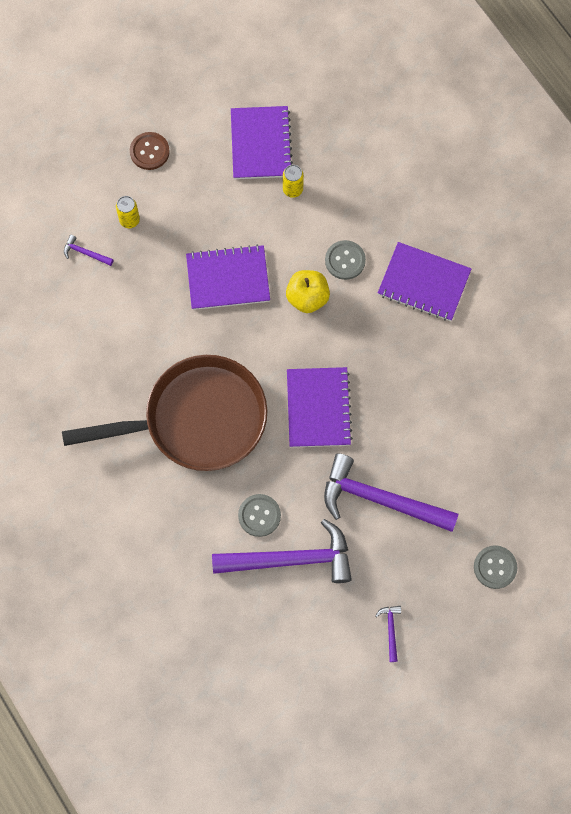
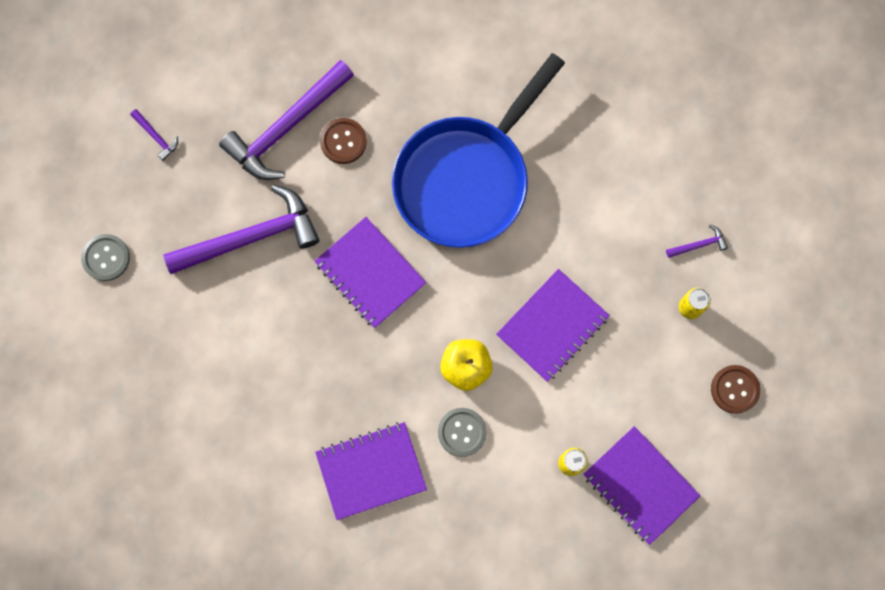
camera: 140 degrees right, 5 degrees up
brown pan [62,355,267,471] -> blue pan [392,53,565,248]
grey button [238,494,281,537] -> brown button [320,118,367,164]

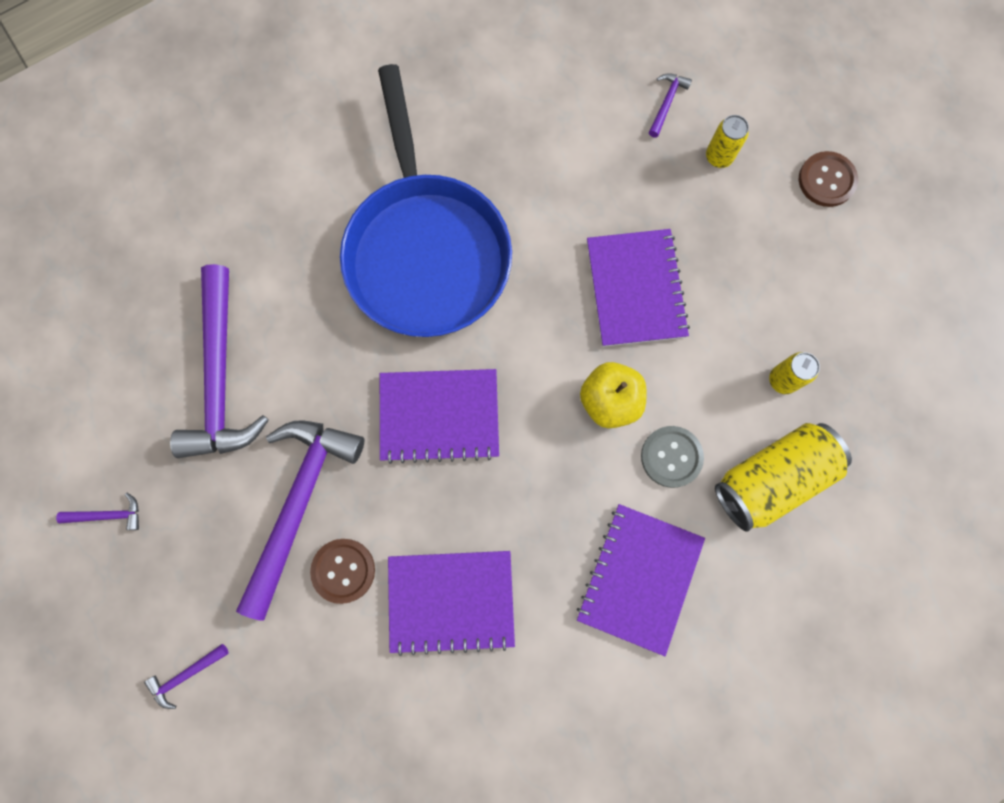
camera: 50 degrees left, 0 degrees up
grey button [81,234,130,281] -> purple hammer [144,644,229,709]
brown button [320,118,367,164] -> brown button moved to [310,539,375,604]
purple notebook [583,426,701,545] -> purple notebook moved to [388,551,515,656]
none -> yellow can [715,423,852,532]

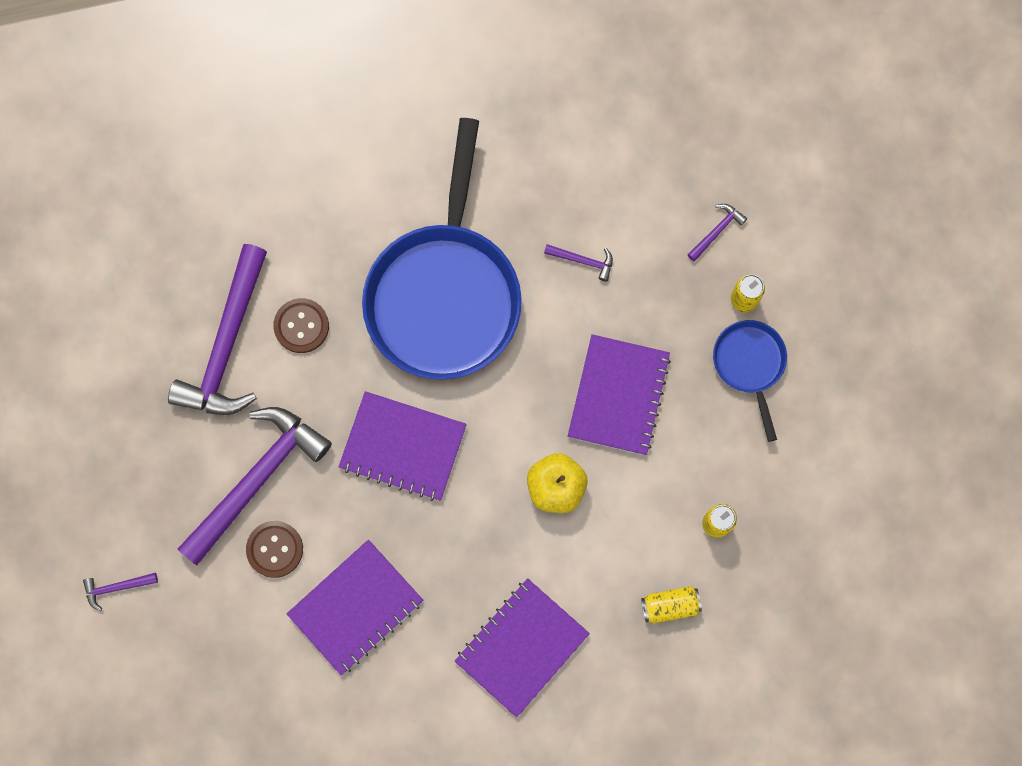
camera: 20 degrees right, 0 degrees up
purple hammer [56,493,139,530] -> purple hammer moved to [544,244,613,282]
purple notebook [388,551,515,656] -> purple notebook turned 60 degrees counterclockwise [287,540,423,676]
grey button [641,426,704,488] -> none
yellow can [715,423,852,532] -> yellow can [641,586,702,624], size x0.51
brown button [799,151,858,207] -> brown button moved to [273,298,329,353]
none -> blue pan [713,320,787,442]

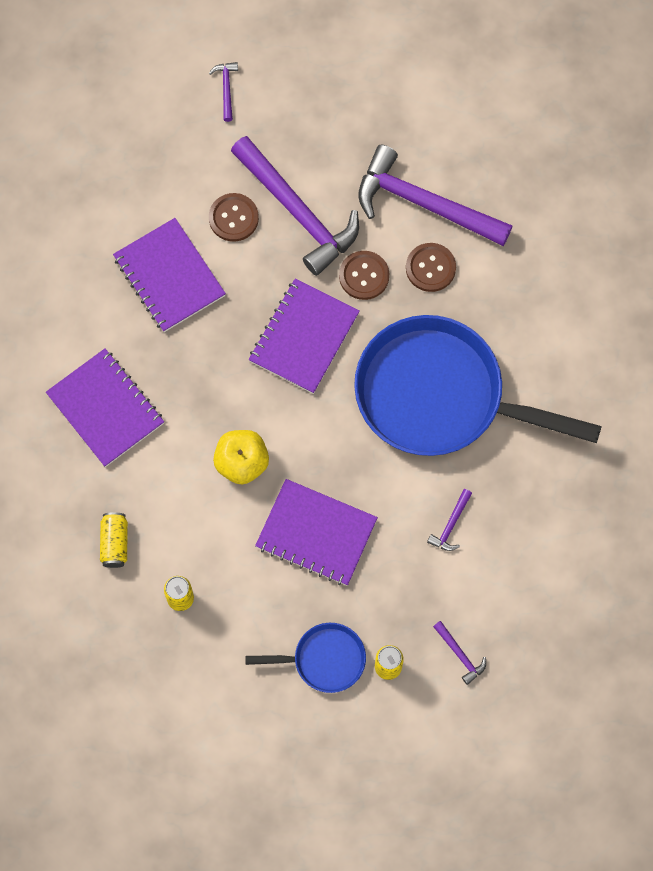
camera: 100 degrees right, 5 degrees down
none -> brown button [339,251,389,300]

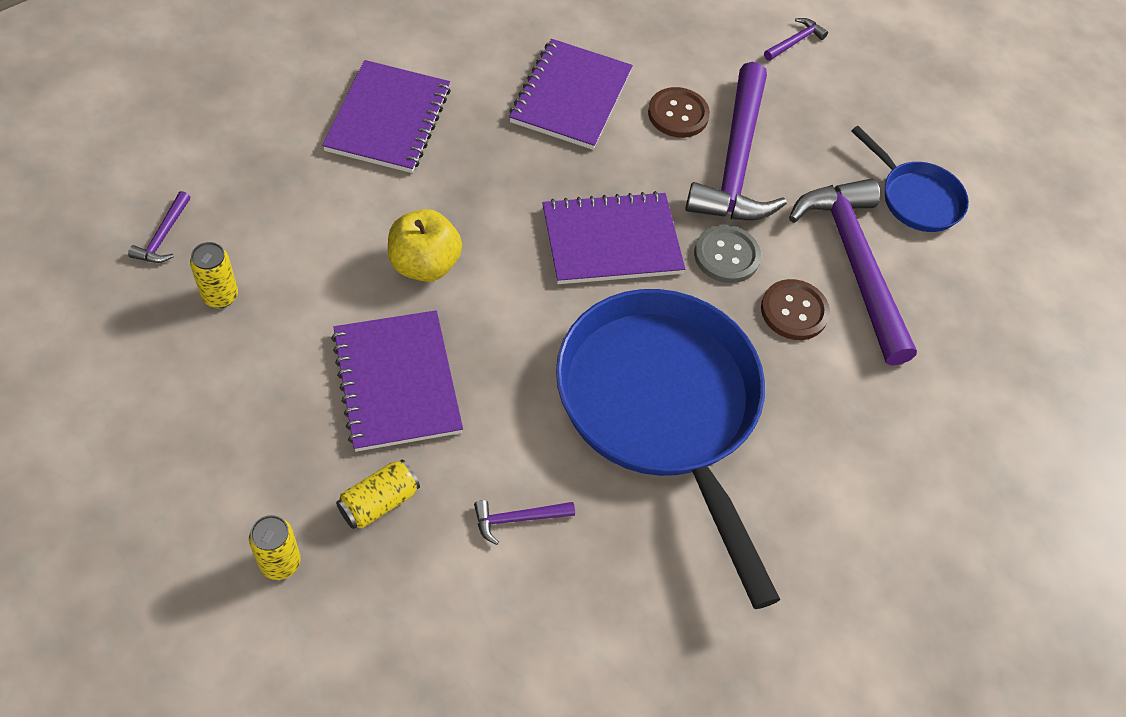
camera: 45 degrees right, 15 degrees down
yellow can [100,512,128,568] -> yellow can moved to [336,460,420,529]
blue pan [245,623,366,693] -> blue pan moved to [851,126,969,232]
brown button [339,251,389,300] -> grey button [694,225,761,283]
purple hammer [433,621,486,685] -> purple hammer moved to [128,191,190,263]

